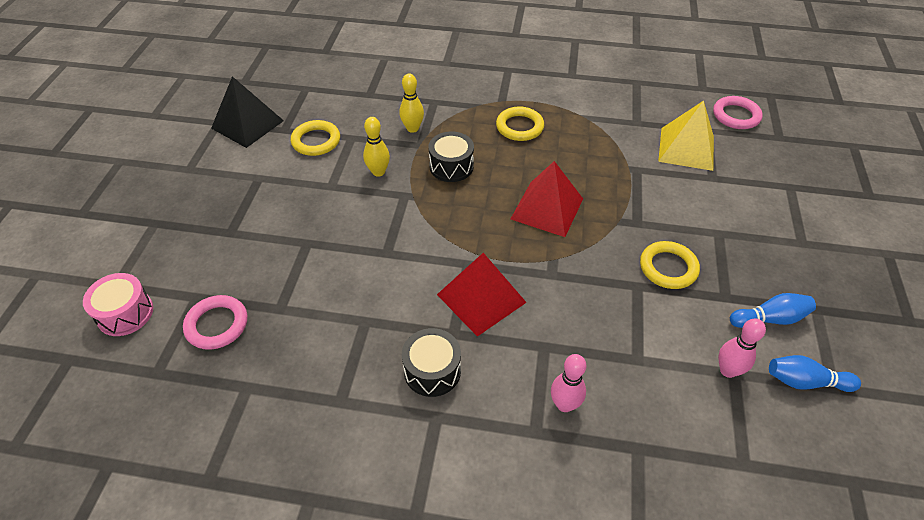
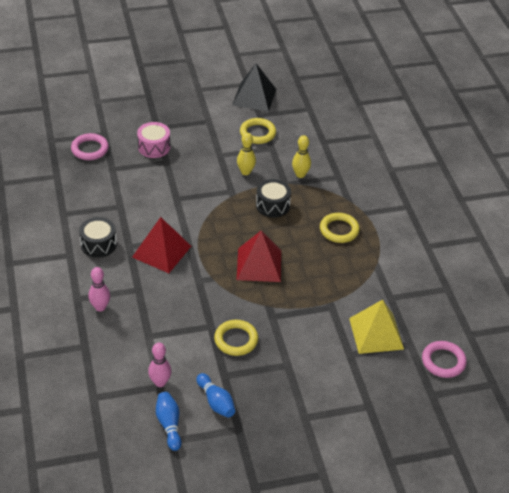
camera: 65 degrees right, 5 degrees down
pink drum [83,273,153,336] -> pink drum moved to [137,122,170,158]

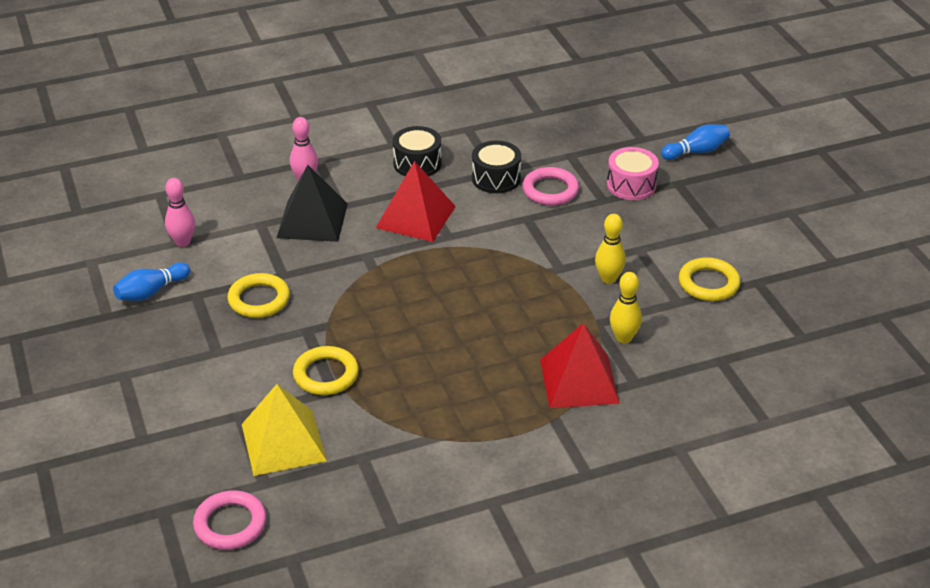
camera: 85 degrees right, 5 degrees down
pink ring [71,133,109,160] -> pink ring moved to [522,167,579,205]
blue bowling pin [156,392,182,451] -> blue bowling pin moved to [661,124,730,160]
black pyramid [232,64,276,112] -> black pyramid moved to [277,165,348,242]
red pyramid [237,231,281,282] -> red pyramid moved to [540,323,620,408]
black drum [256,179,291,218] -> black drum moved to [472,140,521,193]
yellow ring [320,213,360,243] -> yellow ring moved to [293,346,359,395]

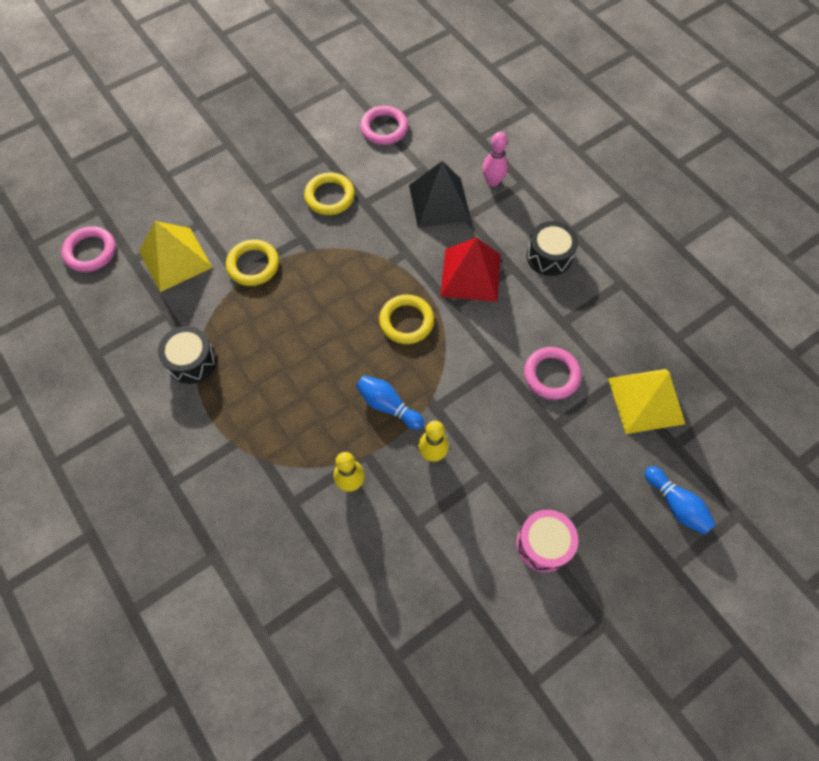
camera: 75 degrees right, 25 degrees up
blue bowling pin [113,262,190,301] -> blue bowling pin moved to [356,375,424,430]
pink bowling pin [165,178,195,247] -> pink ring [360,106,408,145]
black drum [472,140,521,193] -> black drum moved to [158,326,217,384]
red pyramid [540,323,620,408] -> none
pink drum [607,147,659,200] -> pink drum moved to [516,510,578,572]
yellow ring [679,257,740,301] -> yellow ring moved to [379,294,434,344]
none -> yellow pyramid [608,369,685,434]

